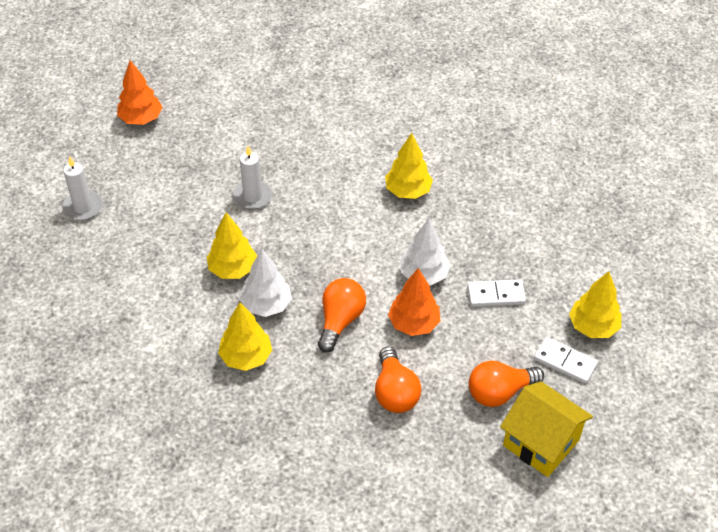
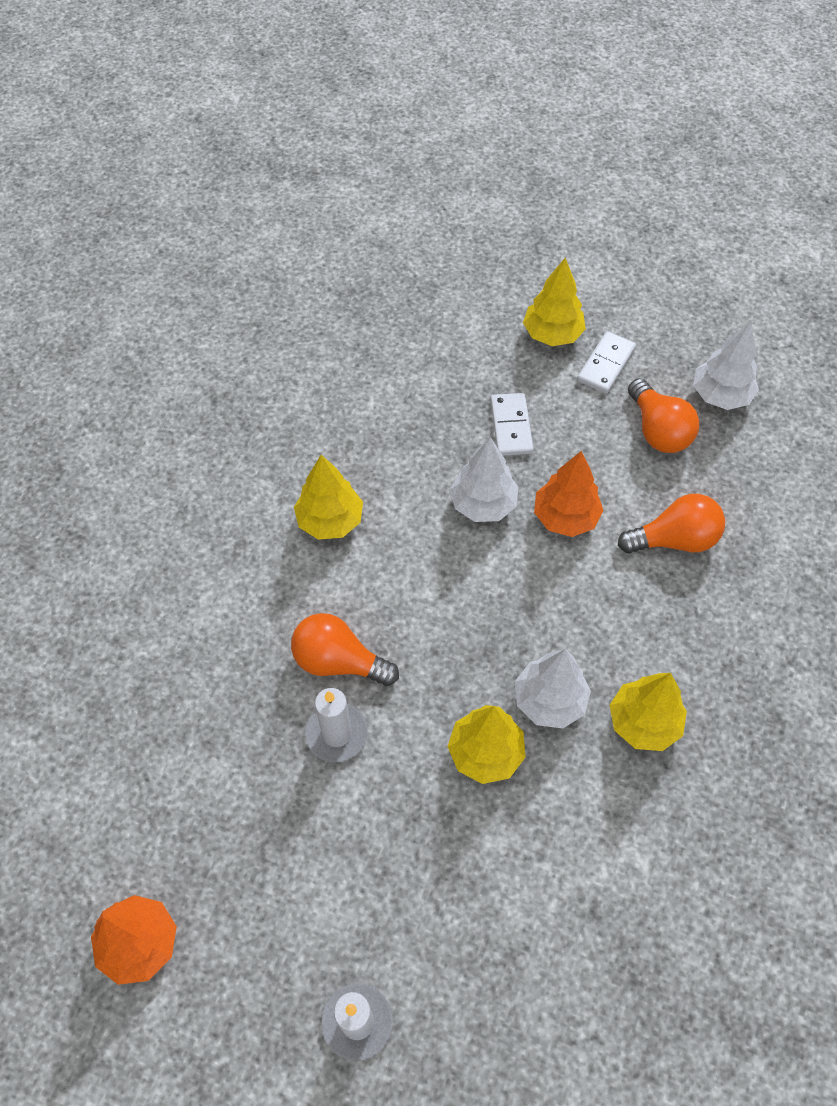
camera: 90 degrees left, 10 degrees up
orange light bulb [318,278,366,352] -> orange light bulb moved to [291,613,399,686]
yellow house [500,381,593,477] -> white tree [693,322,759,410]

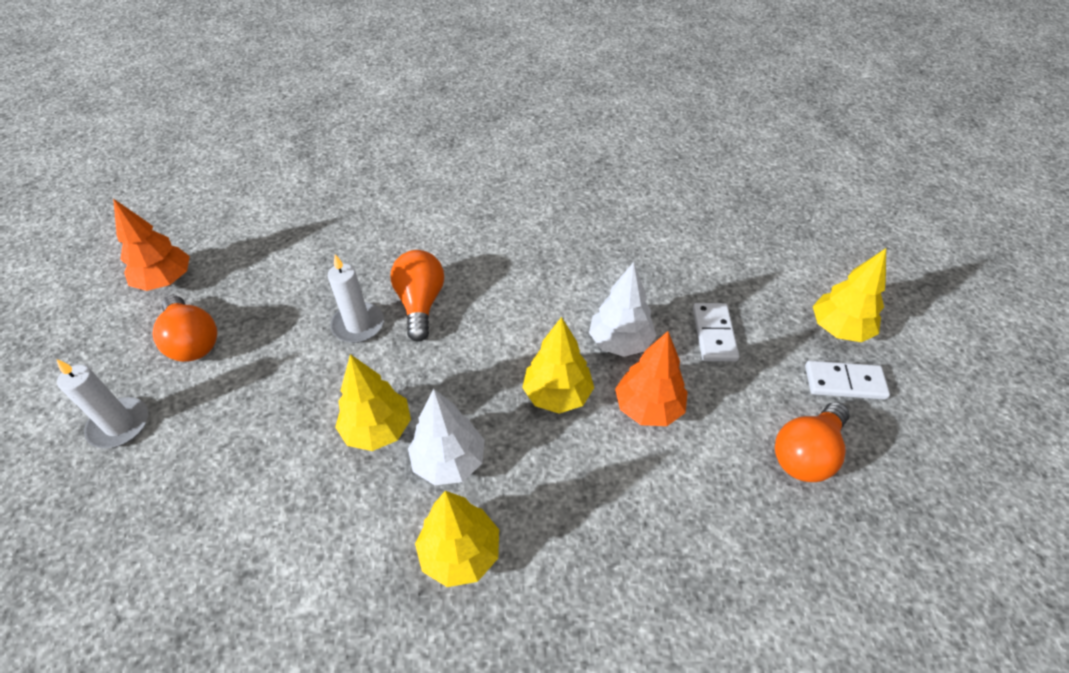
camera: 65 degrees right, 10 degrees down
yellow tree [294,455,363,540] -> yellow tree moved to [522,317,594,414]
white domino [490,393,534,456] -> white domino turned 60 degrees counterclockwise [693,303,739,362]
orange light bulb [618,494,725,554] -> orange light bulb moved to [153,295,217,362]
white tree [693,322,759,410] -> none

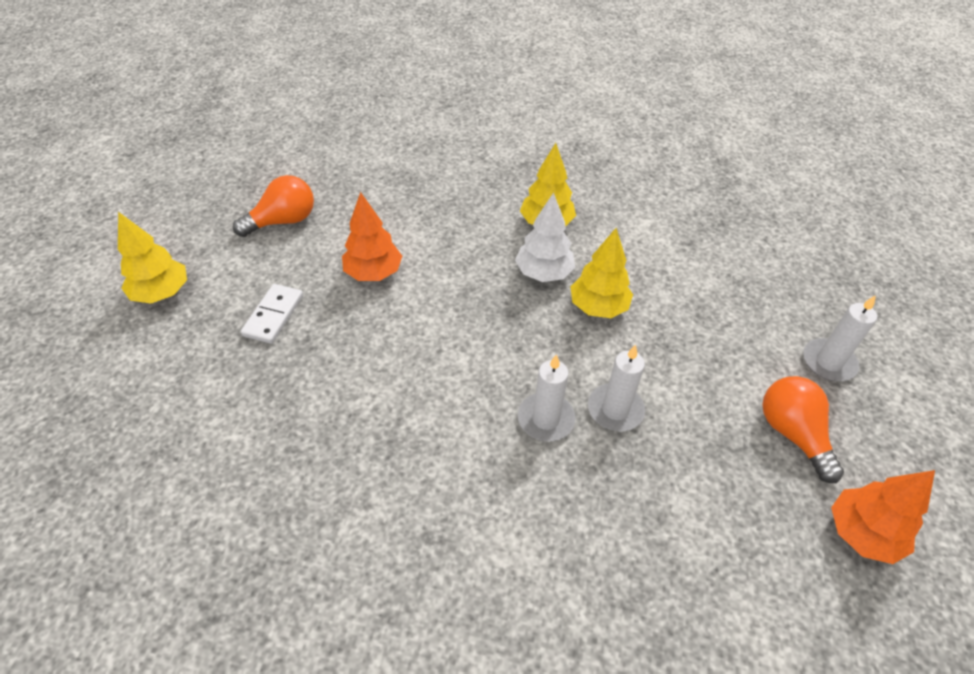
camera: 165 degrees left, 0 degrees up
orange light bulb [390,250,444,342] -> white candle [518,354,576,442]
yellow tree [522,317,594,414] -> none
white tree [589,262,656,357] -> none
white domino [805,361,890,400] -> none

